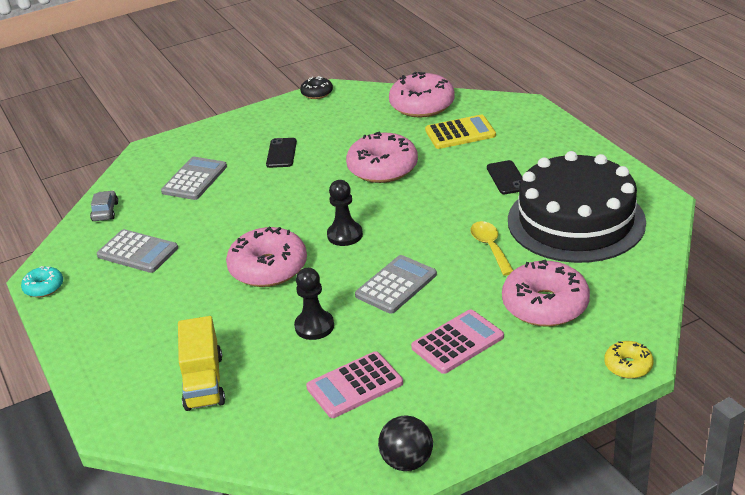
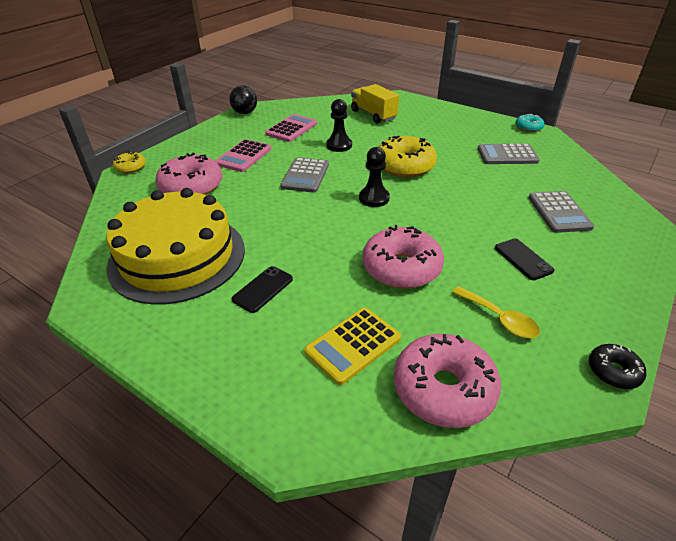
camera: 150 degrees right, 5 degrees up
grey car [90,191,118,221] -> none
pink donut [226,227,307,287] -> yellow donut [379,136,437,177]
yellow spoon [470,221,514,276] -> yellow spoon moved to [452,286,540,338]
black phone [487,160,522,194] -> black phone turned 75 degrees clockwise [232,266,293,313]
black cake [508,151,646,263] -> yellow cake [106,188,245,305]

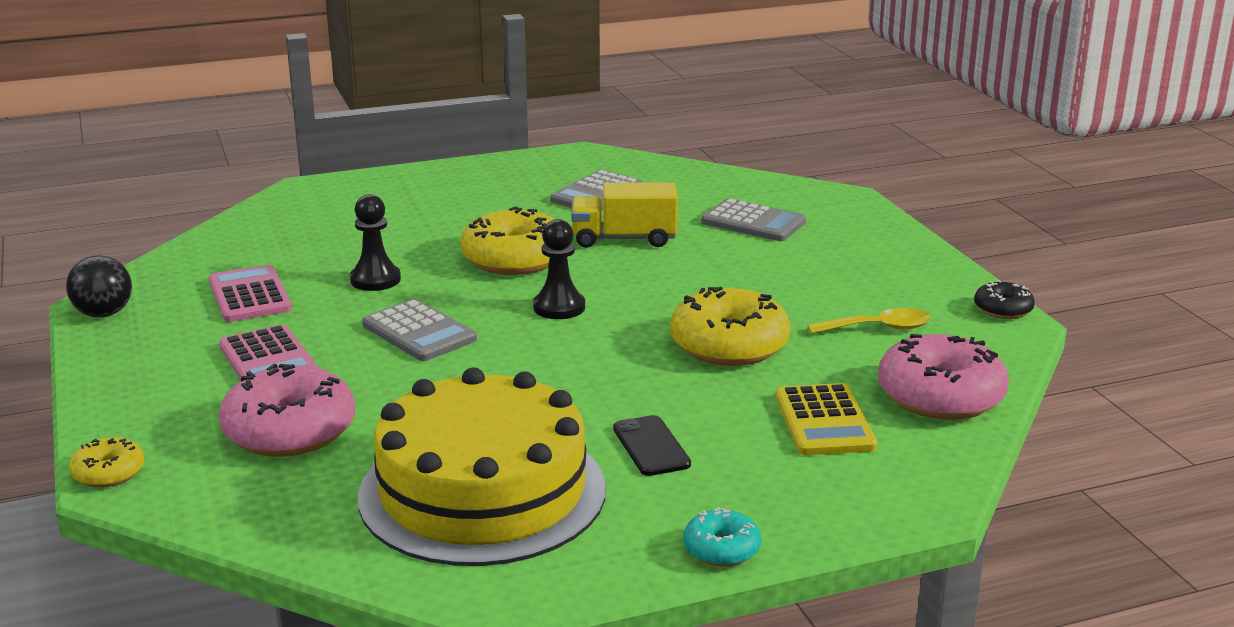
camera: 55 degrees left, 15 degrees down
yellow truck [351,84,399,124] -> yellow truck moved to [571,182,678,248]
pink donut [362,225,444,289] -> yellow donut [670,287,790,366]
black phone [495,238,554,280] -> none
turquoise donut [515,114,545,132] -> turquoise donut moved to [683,507,761,567]

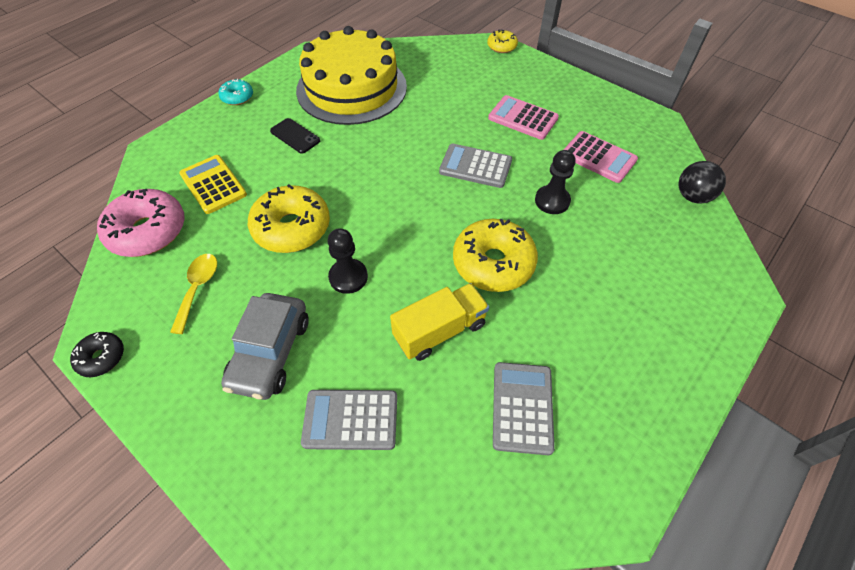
camera: 150 degrees right, 30 degrees up
black ball [66,255,132,317] -> black ball moved to [679,161,726,204]
pink donut [218,364,355,457] -> none
black pawn [533,219,585,319] -> black pawn moved to [327,228,368,294]
yellow spoon [807,308,931,334] -> yellow spoon turned 135 degrees clockwise [170,254,217,334]
none -> grey car [221,293,309,400]

